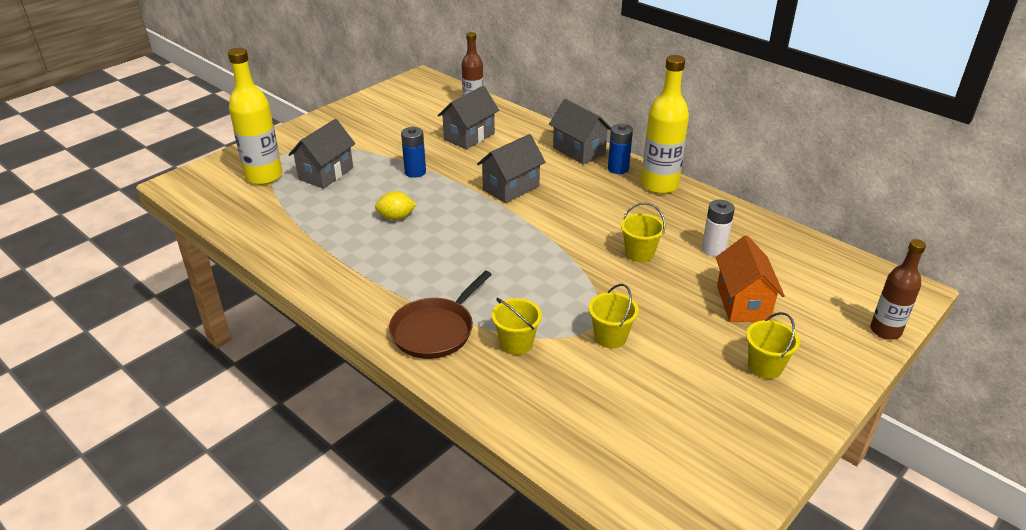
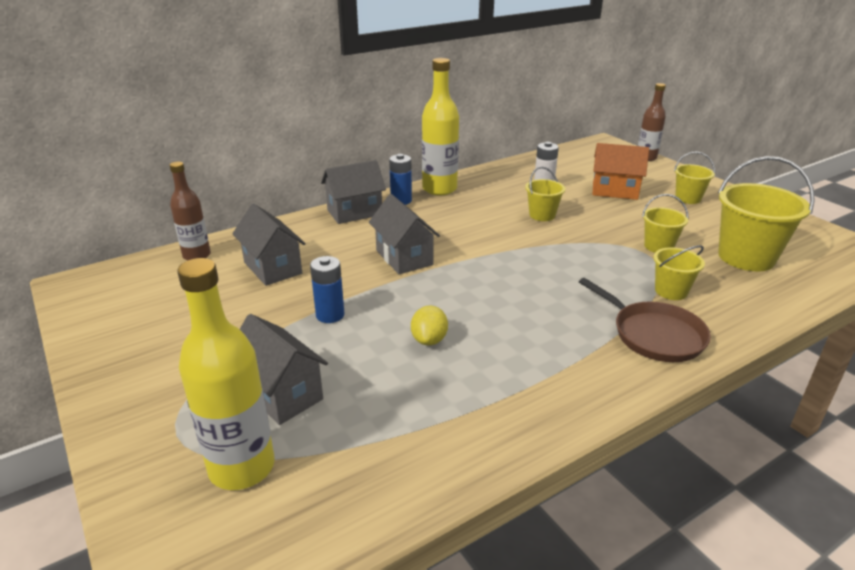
camera: 75 degrees left, 5 degrees down
none -> yellow bucket [718,156,815,271]

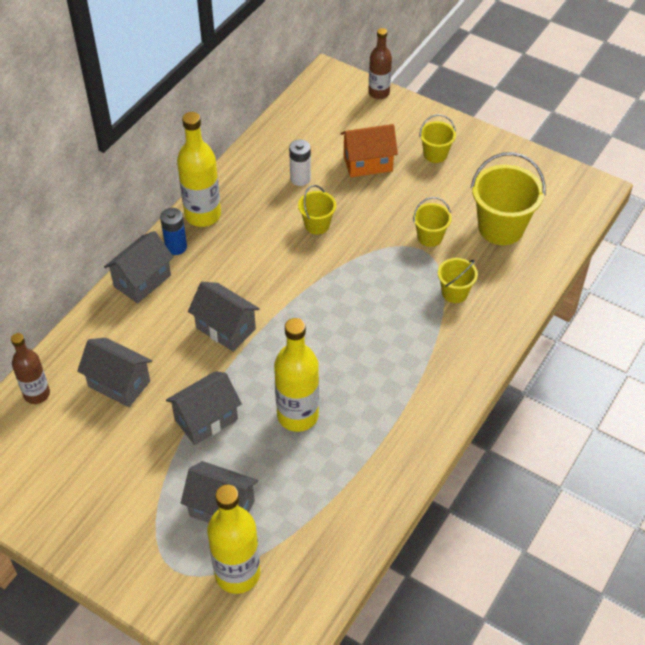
camera: 25 degrees left, 20 degrees up
blue battery [310,256,344,323] -> grey house [166,371,242,445]
yellow lemon [411,306,448,346] -> yellow bottle [274,318,319,432]
brown pan [579,278,711,362] -> none

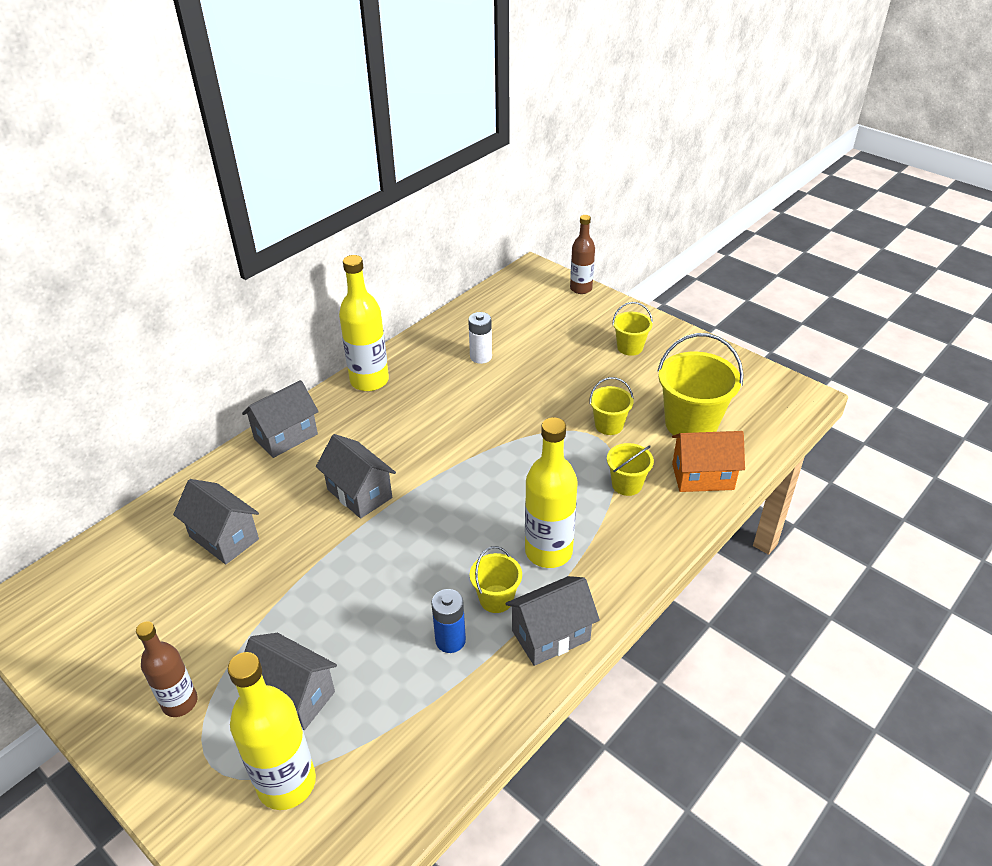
camera: 10 degrees right, 10 degrees down
brown bottle [11,333,50,404] -> brown bottle moved to [136,621,197,717]
blue battery [160,208,187,255] -> blue battery moved to [431,589,466,653]
grey house [166,371,242,445] -> grey house moved to [505,576,600,666]
yellow bottle [274,318,319,432] -> yellow bottle moved to [525,417,578,568]
yellow bucket [298,185,336,234] -> yellow bucket moved to [470,546,522,613]
orange house [341,124,398,177] -> orange house moved to [672,431,745,492]

